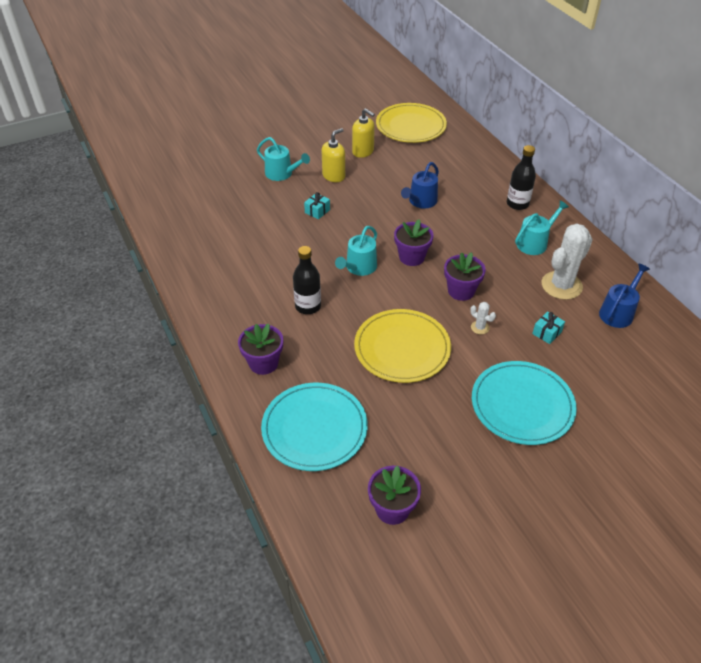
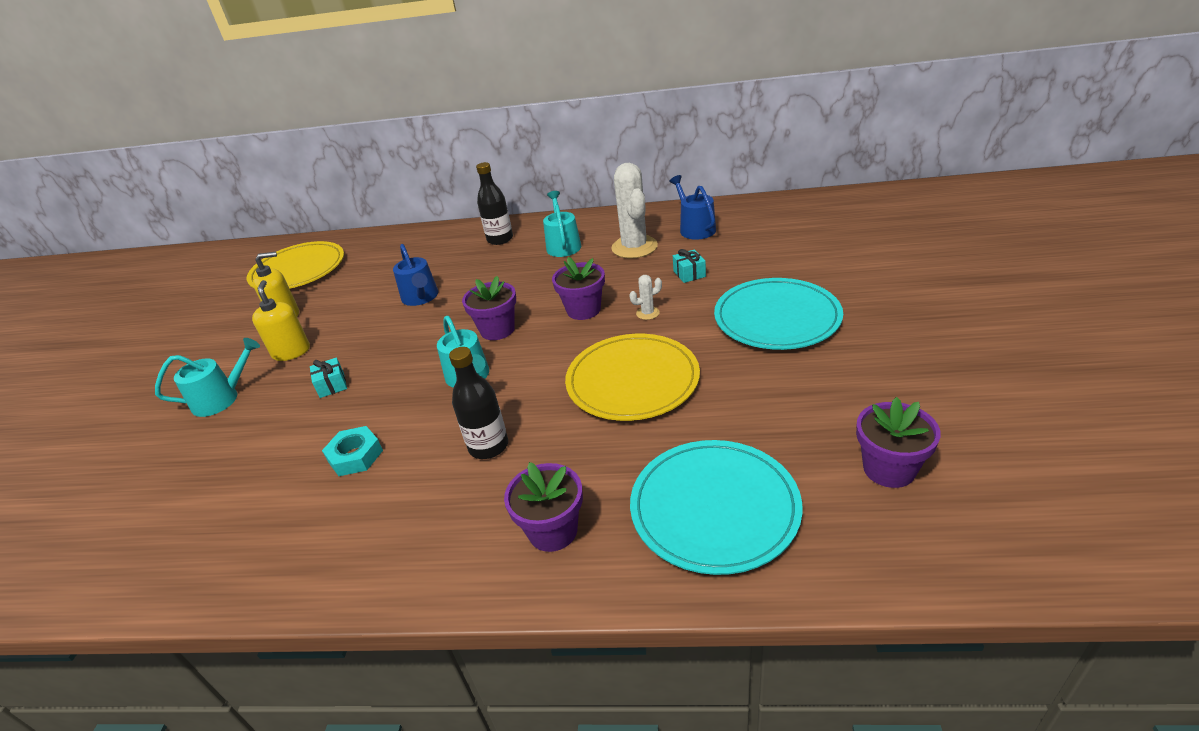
camera: 55 degrees left, 10 degrees down
none -> turquoise nut [322,426,383,476]

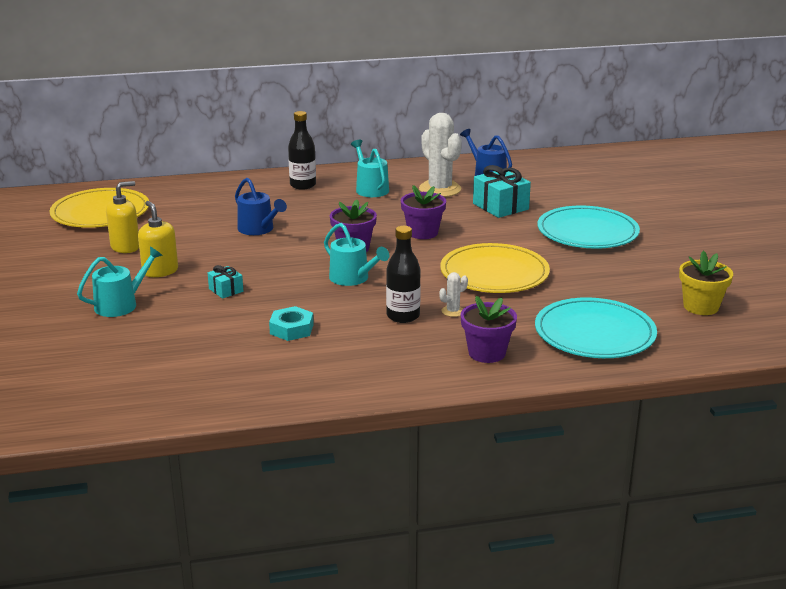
camera: 20 degrees left, 10 degrees down
white cactus [629,275,662,320] -> white cactus moved to [439,272,468,317]
turquoise gift [673,249,706,283] -> turquoise gift [473,165,531,218], size x1.85
purple flower pot [856,397,941,488] -> yellow flower pot [679,251,733,315]

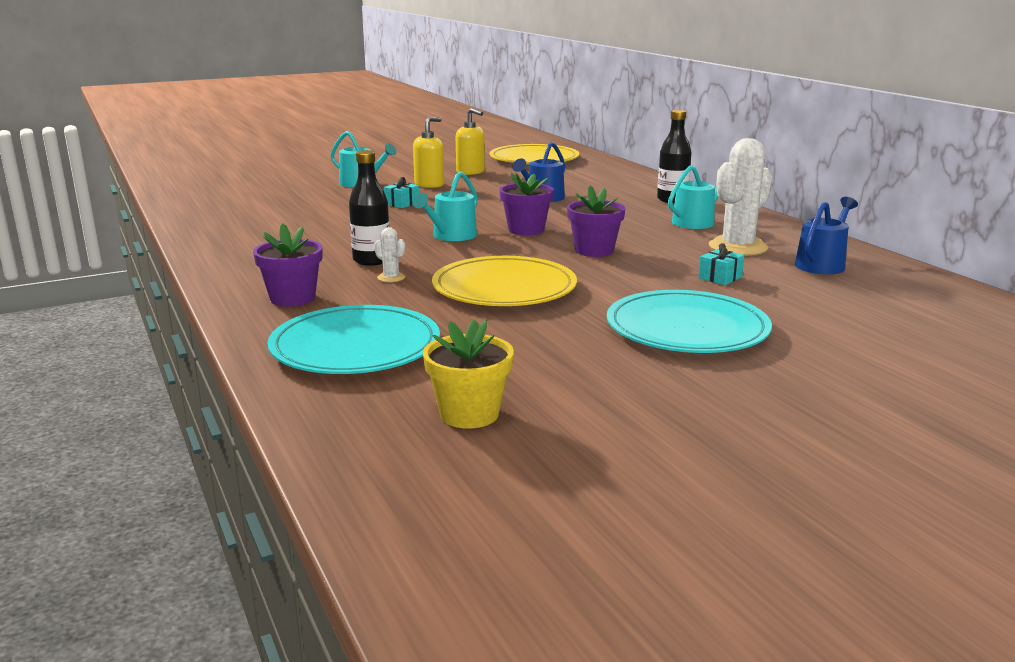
camera: 75 degrees right, 5 degrees down
turquoise nut [269,306,314,341] -> none
turquoise gift [473,165,531,218] -> turquoise gift [699,243,744,285], size x0.54

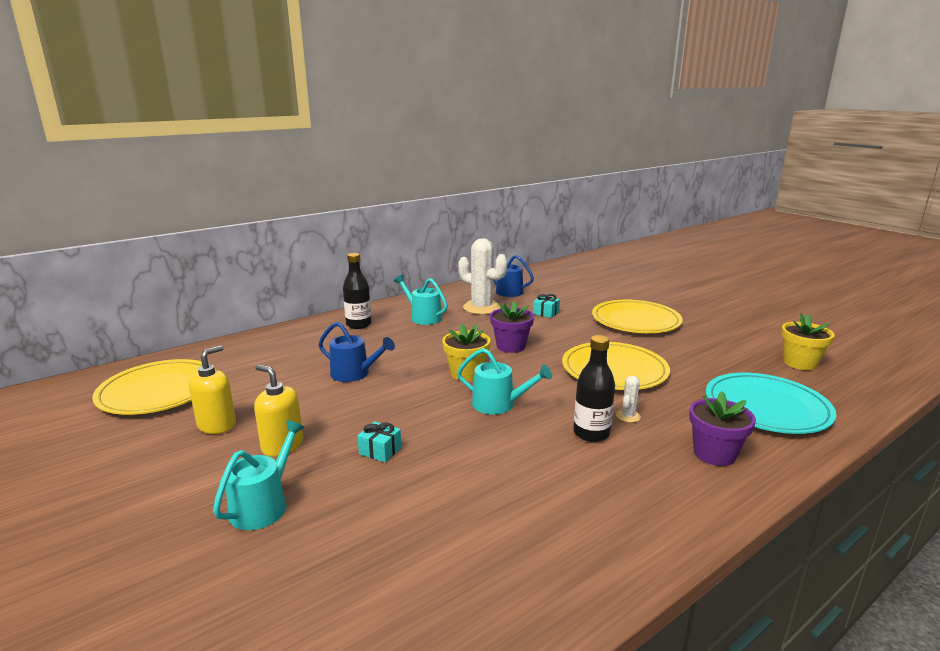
camera: 100 degrees left, 0 degrees up
purple flower pot [499,173,554,236] -> yellow flower pot [442,324,491,381]
turquoise plate [607,290,772,353] -> yellow plate [592,300,683,333]

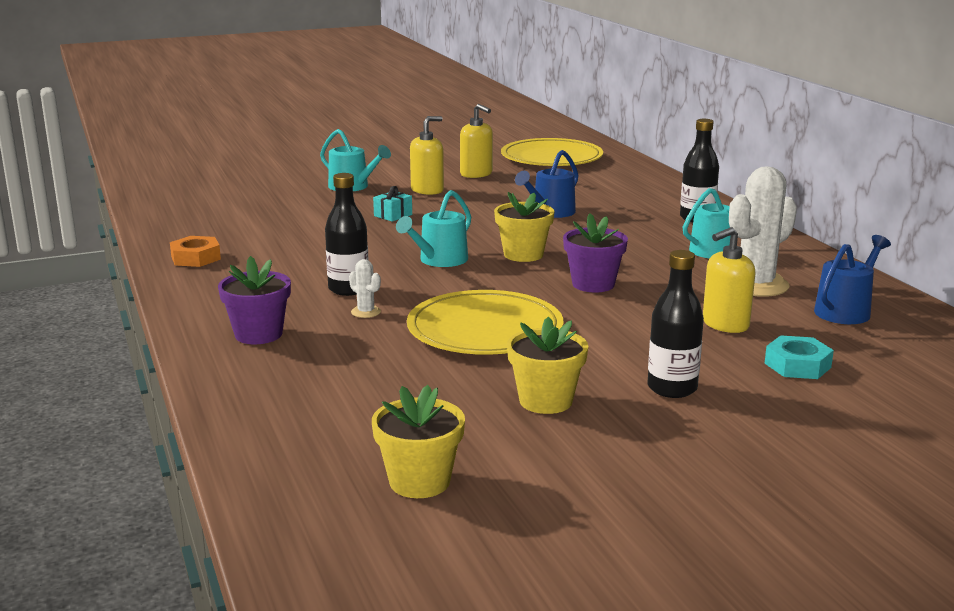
camera: 105 degrees right, 0 degrees up
turquoise gift [533,294,560,318] -> yellow soap dispenser [703,227,755,333]
yellow plate [592,300,683,333] -> black bottle [648,250,704,398]
turquoise plate [706,373,836,434] -> none
none -> orange nut [170,236,221,267]
none -> yellow flower pot [507,317,588,414]
none -> turquoise nut [765,335,834,379]

